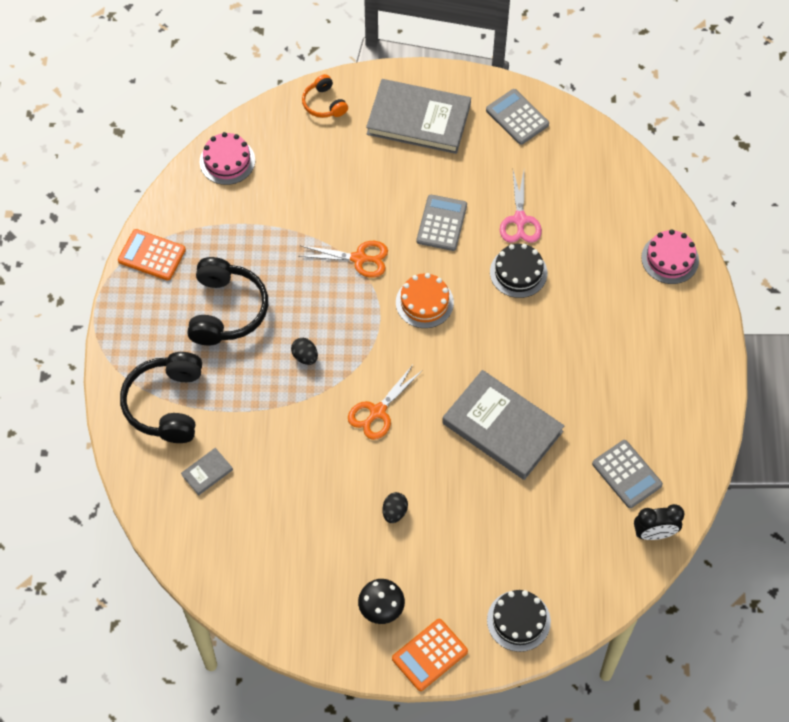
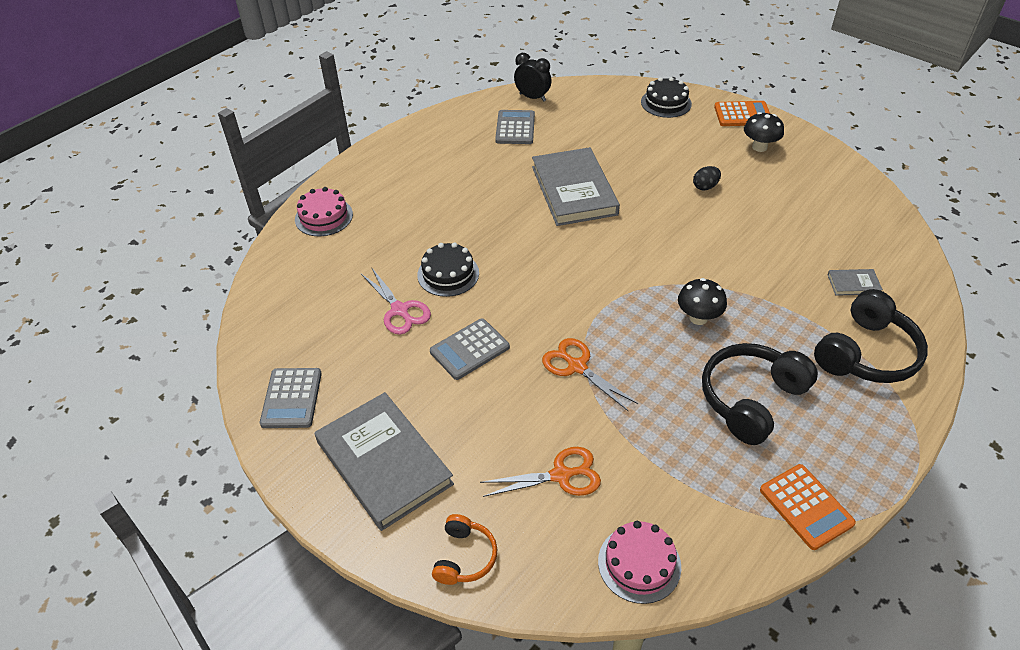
camera: 140 degrees left, 15 degrees down
black egg [291,338,318,365] -> black mushroom [678,278,727,325]
orange scissors [348,365,423,440] -> orange scissors moved to [480,447,601,497]
orange cake [396,273,454,328] -> none
pink scissors [500,171,542,243] -> pink scissors turned 105 degrees clockwise [361,267,431,334]

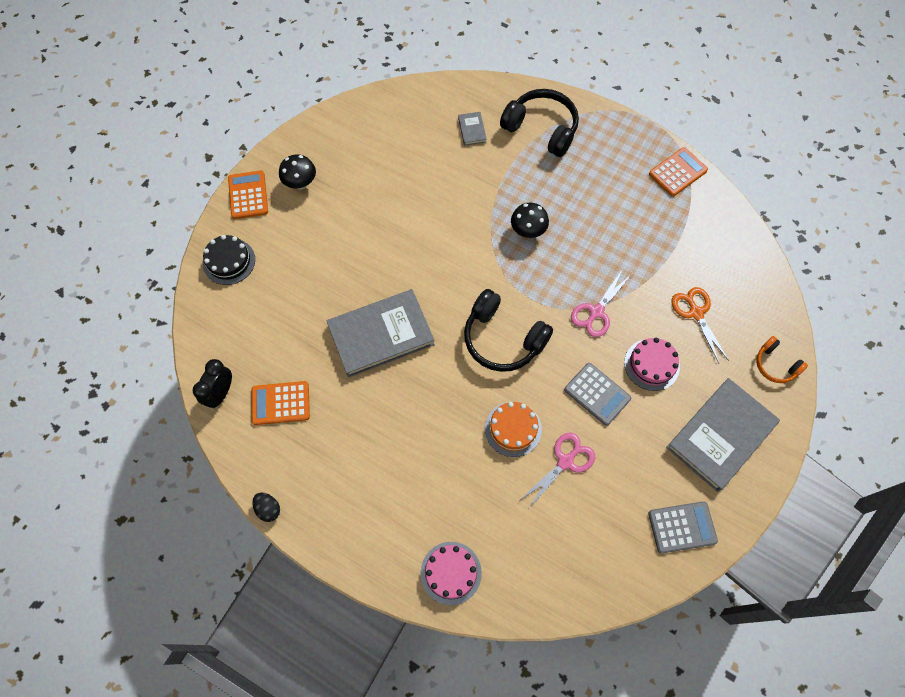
camera: 100 degrees left, 20 degrees up
black cake [417,242,479,297] -> orange cake [485,402,542,457]
orange headphones [432,514,497,585] -> orange headphones turned 135 degrees counterclockwise [756,336,808,383]
grey calculator [495,110,535,144] -> orange calculator [251,381,310,425]
orange scissors [542,338,638,411] -> pink scissors [571,269,632,337]
pink cake [598,521,681,604] -> pink cake moved to [624,338,680,391]
black egg [693,166,721,191] -> black egg moved to [252,492,280,522]
black headphones [702,343,818,445] -> black headphones moved to [464,289,553,372]

